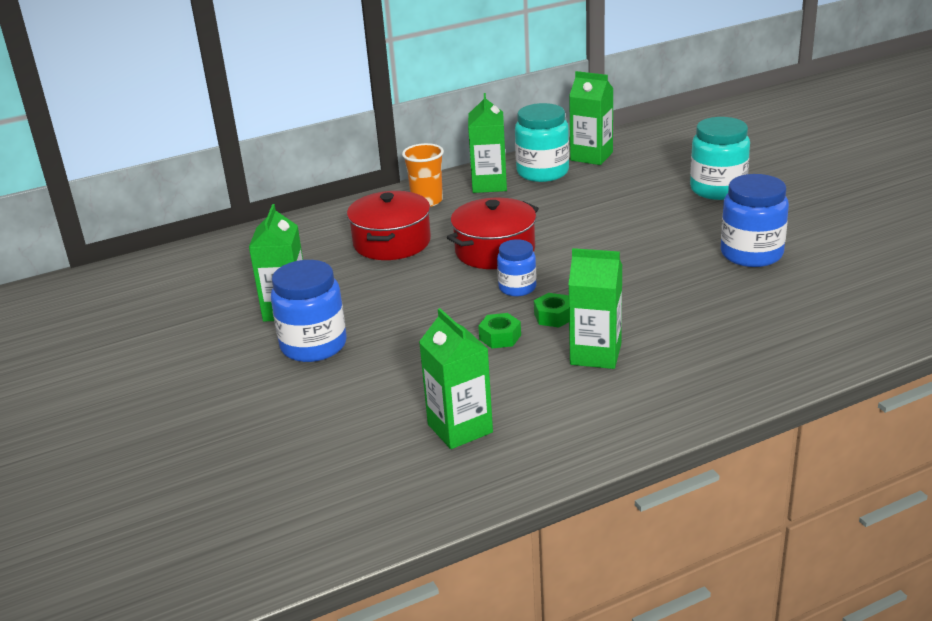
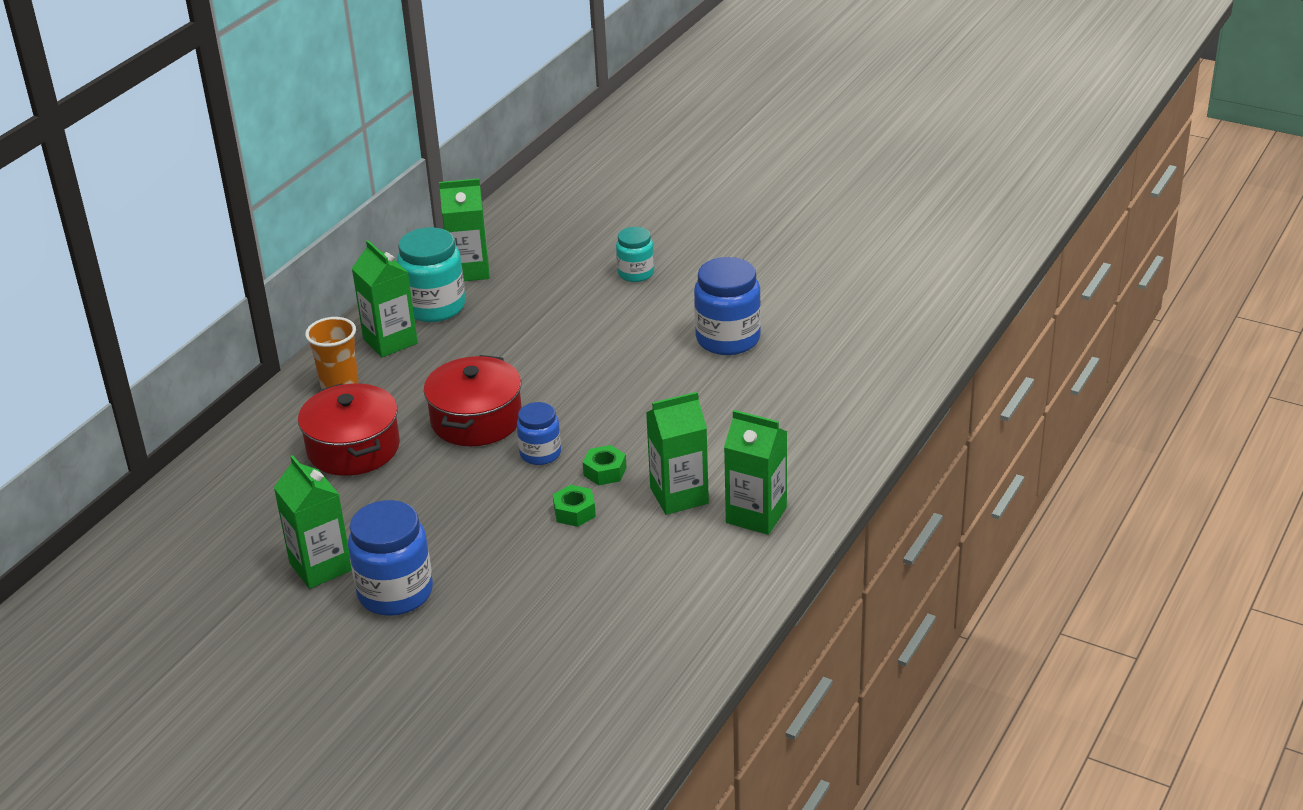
camera: 35 degrees left, 5 degrees up
green carton [419,308,493,449] -> green carton moved to [724,410,788,535]
turquoise jar [690,117,750,200] -> turquoise jar [616,227,654,282], size x0.60

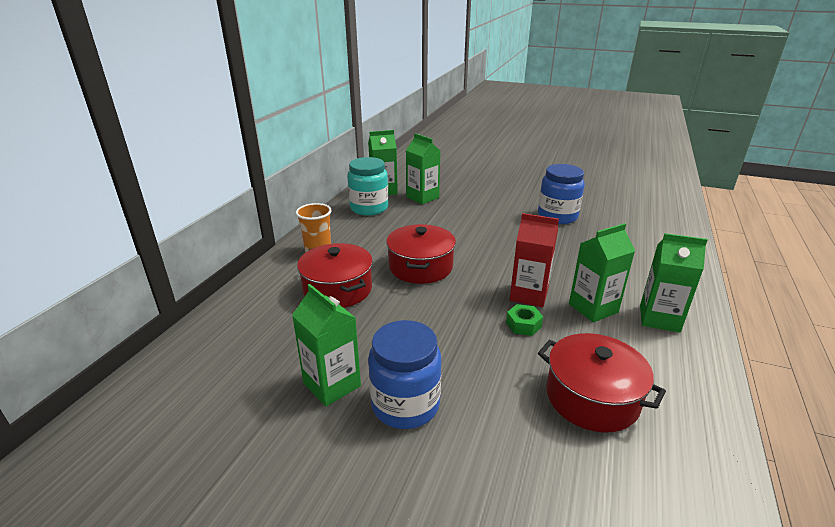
camera: 10 degrees left, 5 degrees down
green carton [352,240,418,357] -> green carton moved to [406,133,440,204]
blue jar [517,402,561,465] -> none
green nut [583,445,627,485] -> red carton [510,213,559,307]
turquoise jar [616,227,654,282] -> none
none -> red pot [538,333,666,432]

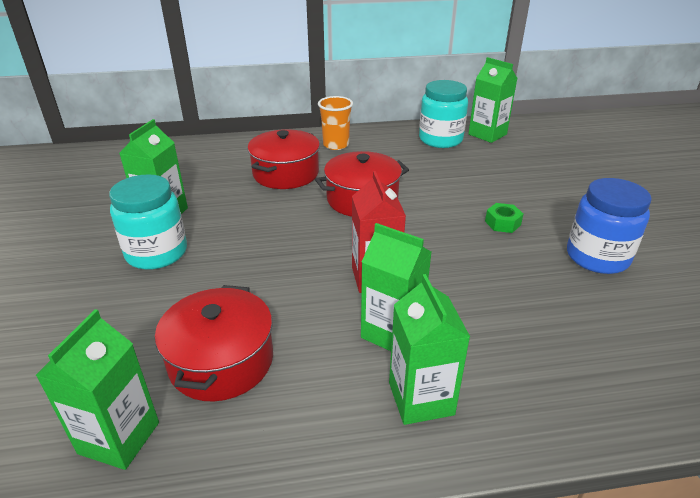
camera: 60 degrees right, 5 degrees up
blue jar [368,320,441,429] -> turquoise jar [109,174,187,270]
green carton [406,133,440,204] -> green carton moved to [36,309,159,470]
green nut [506,304,543,336] -> green nut moved to [485,203,524,233]

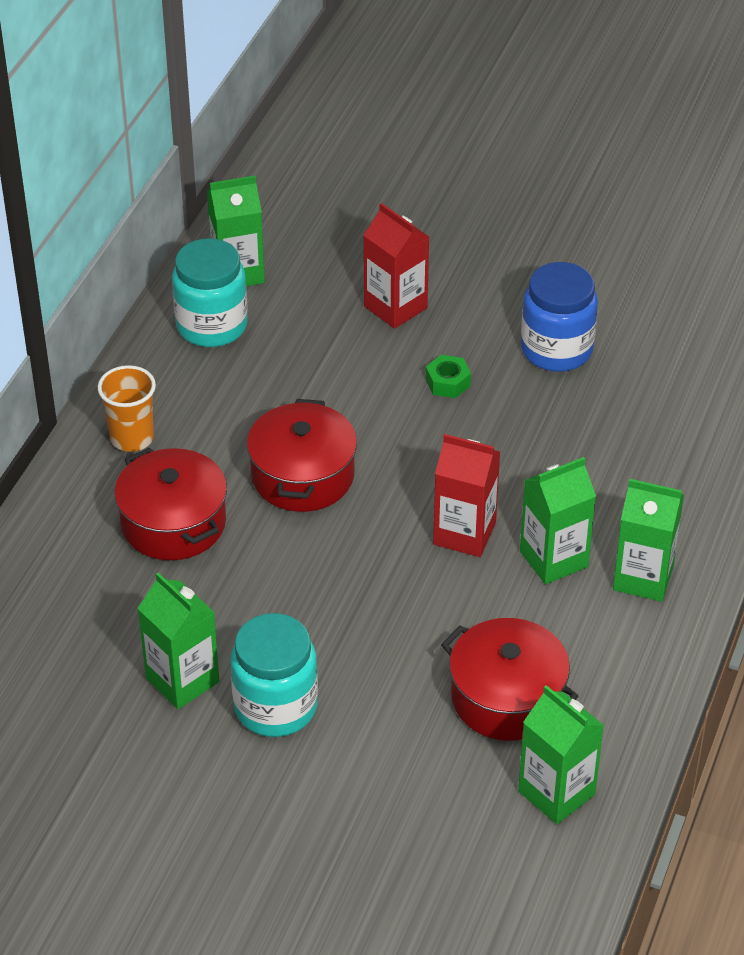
camera: 60 degrees left, 10 degrees up
none -> red carton [364,203,429,329]

